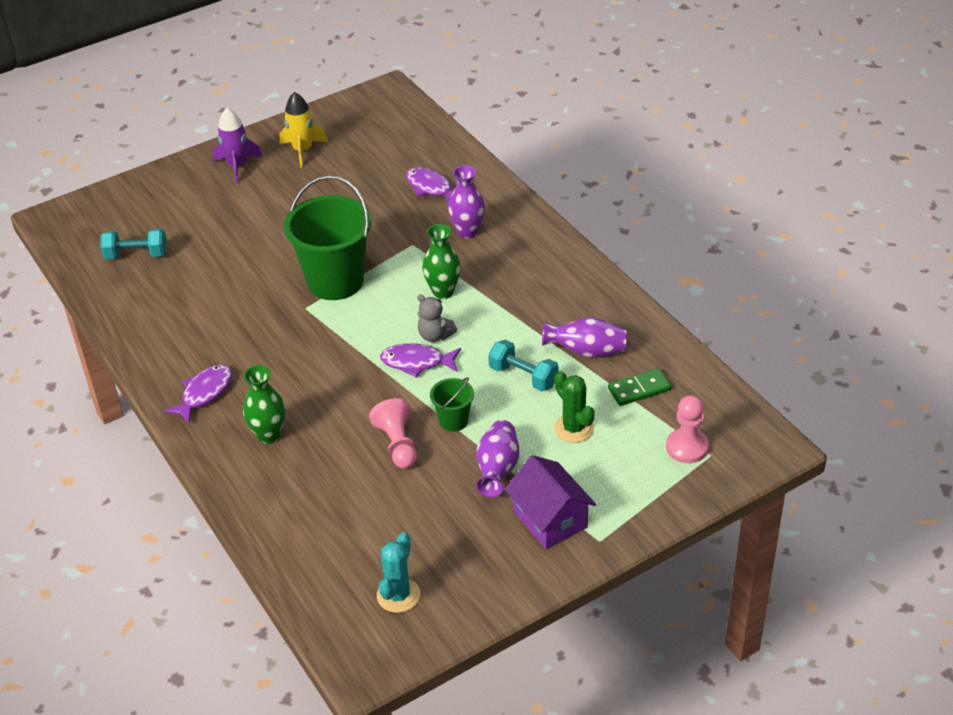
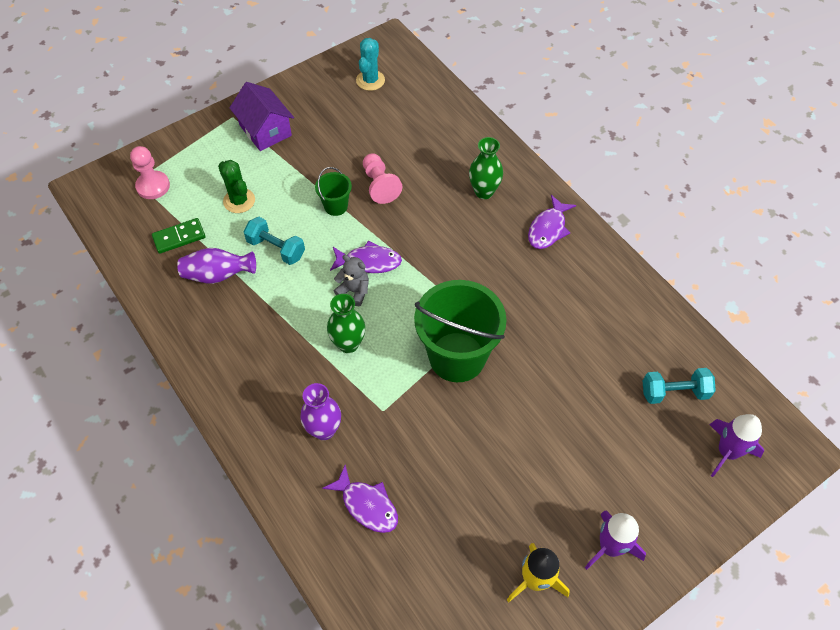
camera: 175 degrees right, 15 degrees up
purple vase [476,420,519,497] -> none
none -> purple rocket [709,414,764,477]

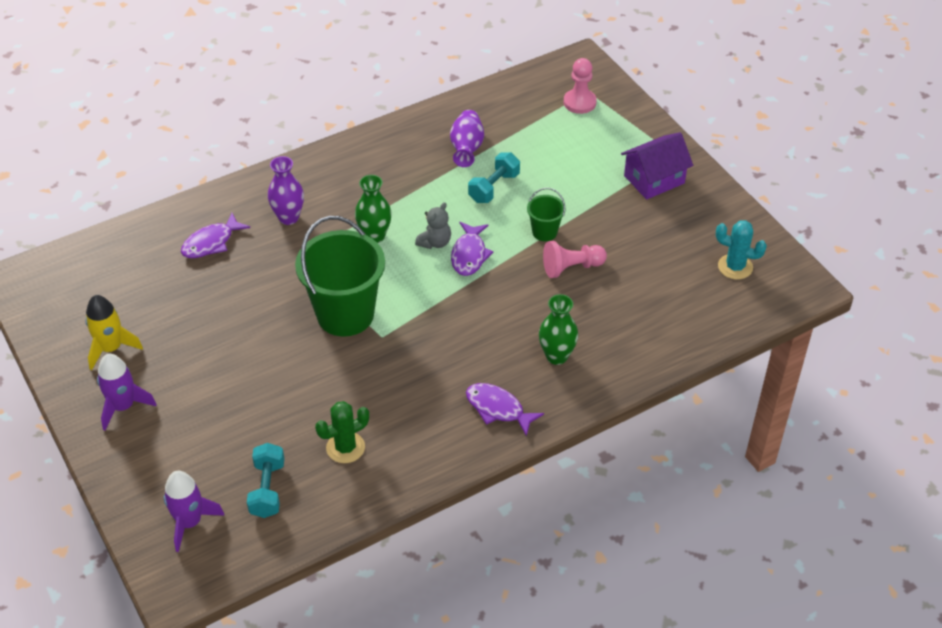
camera: 95 degrees right, 10 degrees down
green domino [152,218,206,254] -> none
green cactus [218,160,255,213] -> green cactus moved to [315,401,369,463]

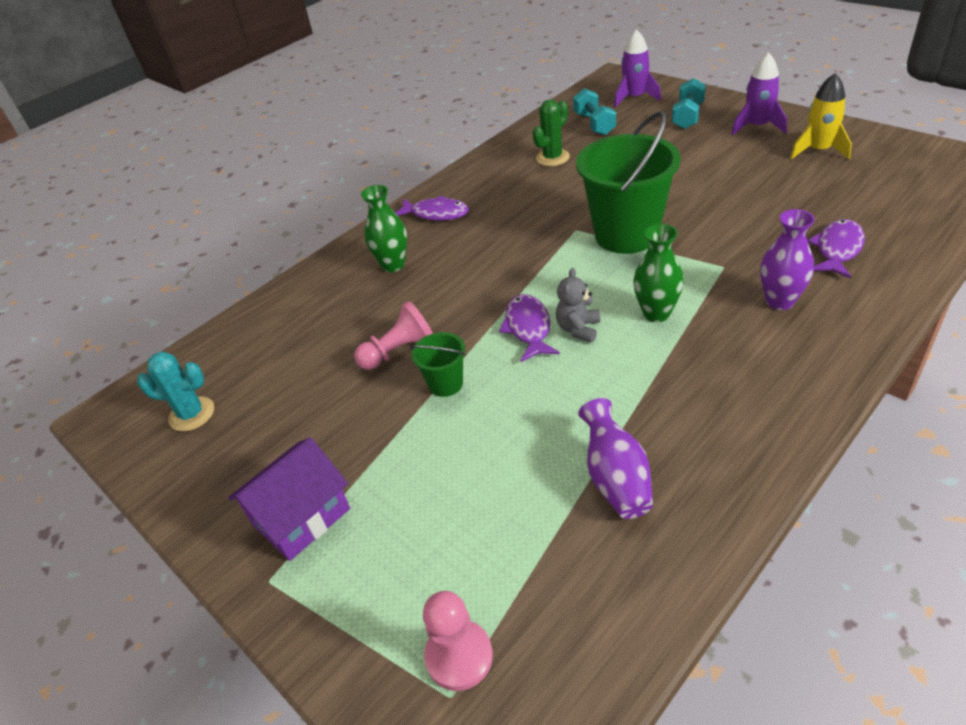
camera: 170 degrees right, 5 degrees down
turquoise dumbbell [468,152,520,203] -> turquoise dumbbell moved to [672,78,706,129]

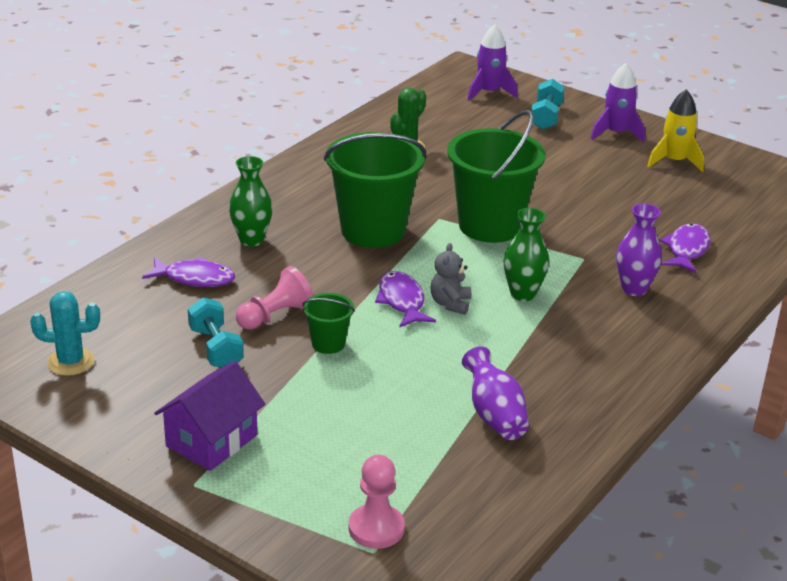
camera: 15 degrees left, 10 degrees down
purple fish [395,195,469,221] -> purple fish moved to [142,257,235,287]
turquoise dumbbell [573,89,616,135] -> turquoise dumbbell moved to [188,297,244,368]
none -> green bucket [324,132,426,248]

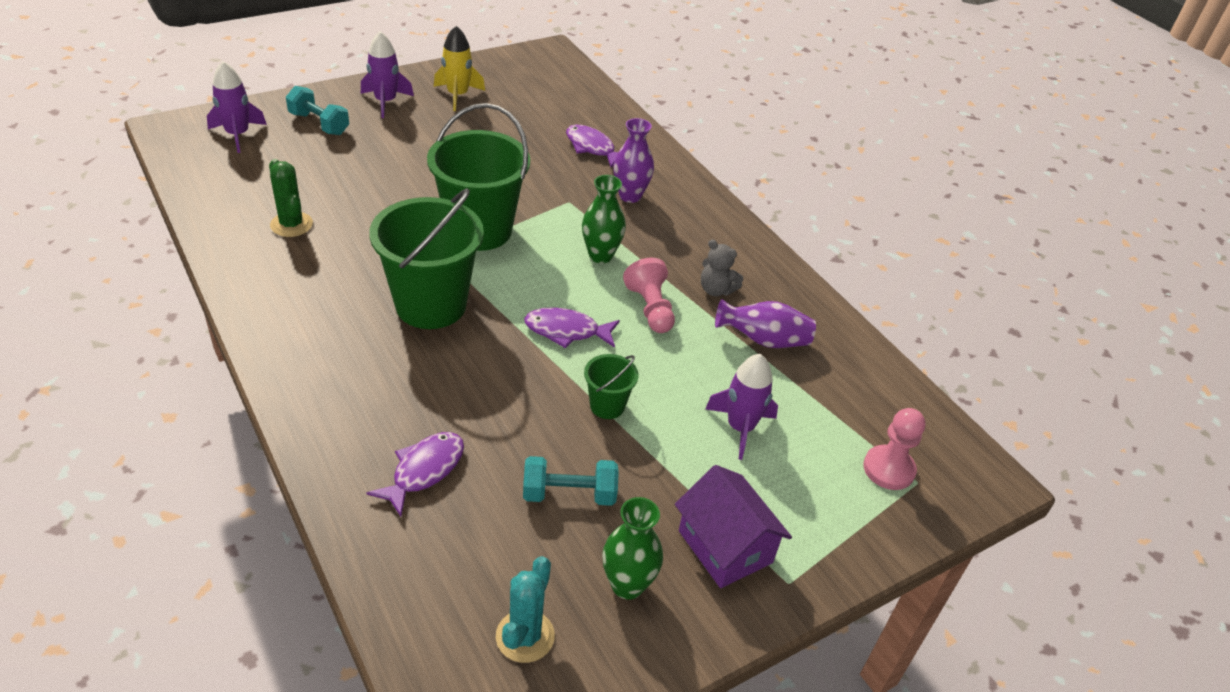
camera: 70 degrees left, 10 degrees up
green vase [229,156,273,246] -> green vase moved to [602,497,663,600]
pink pawn [236,266,314,330] -> pink pawn moved to [623,258,675,333]
grey teddy bear [431,243,471,315] -> grey teddy bear moved to [701,240,743,296]
none -> purple rocket [705,354,778,460]

